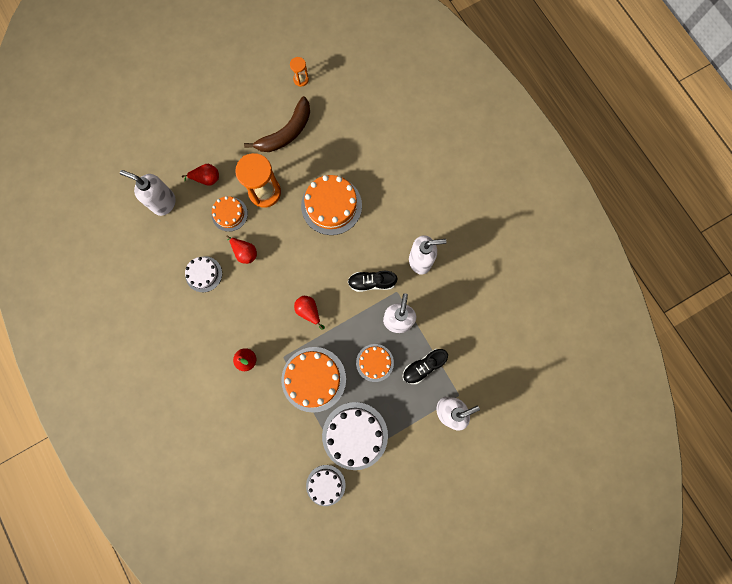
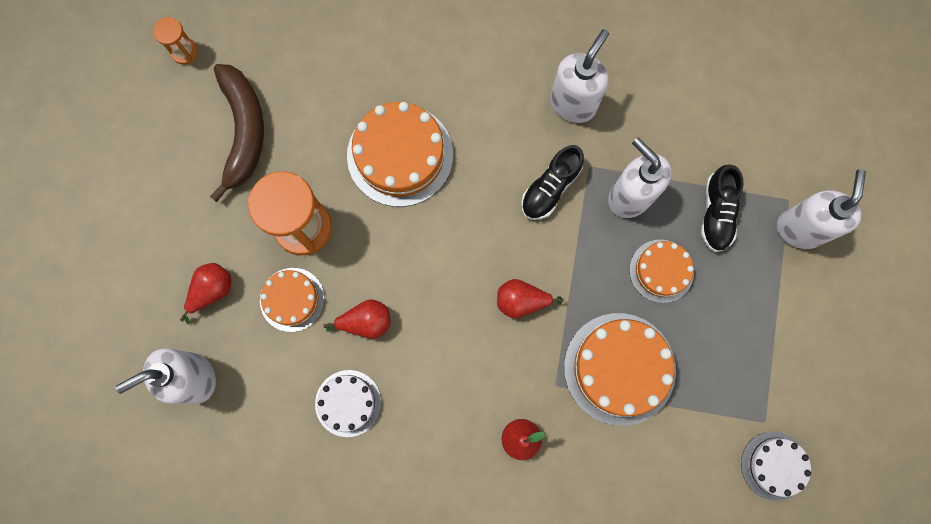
camera: 50 degrees left, 0 degrees up
white cake [322,402,388,470] -> none

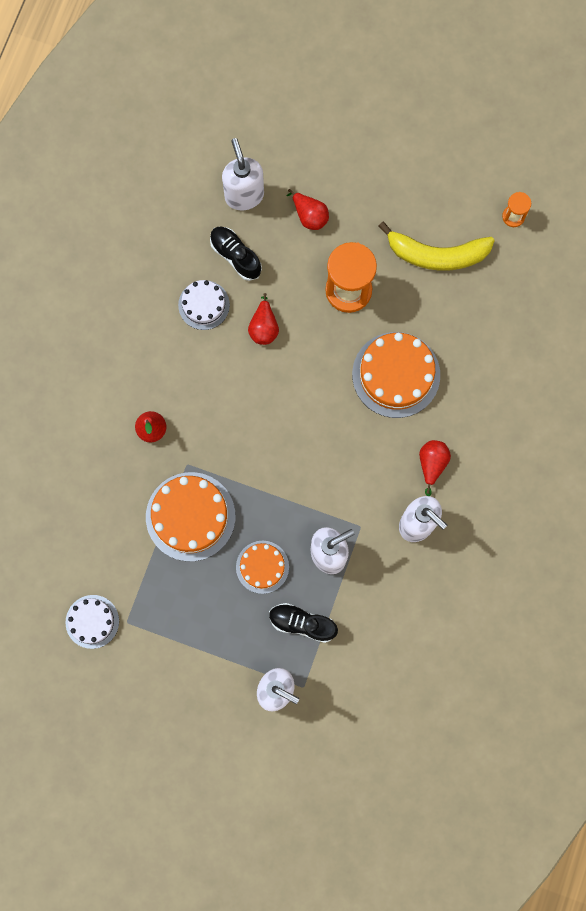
camera: 100 degrees right, 0 degrees up
brown banana [210,64,264,202] -> yellow banana [378,222,495,271]
orange cake [260,268,325,332] -> none
red pear [497,279,564,318] -> red pear moved to [419,440,451,496]
black shoe [521,145,584,220] -> black shoe moved to [210,227,262,281]

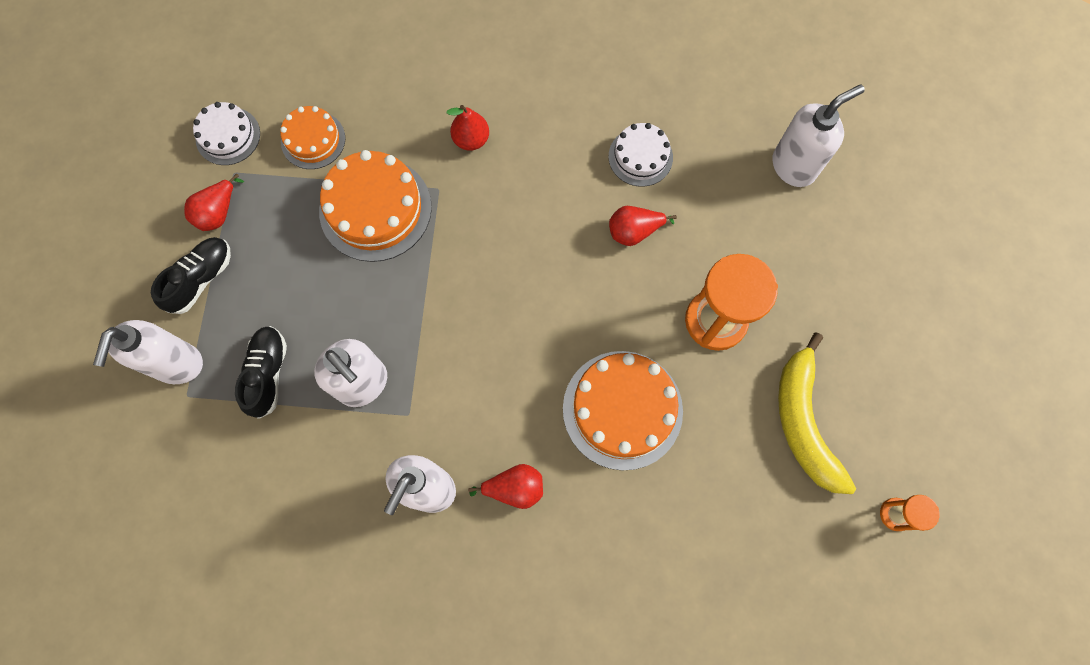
camera: 75 degrees right, 5 degrees down
black shoe [210,227,262,281] -> black shoe moved to [151,237,231,314]
orange cake [236,541,289,594] -> orange cake moved to [280,106,346,169]
red pear [287,189,329,230] -> red pear moved to [184,173,244,231]

